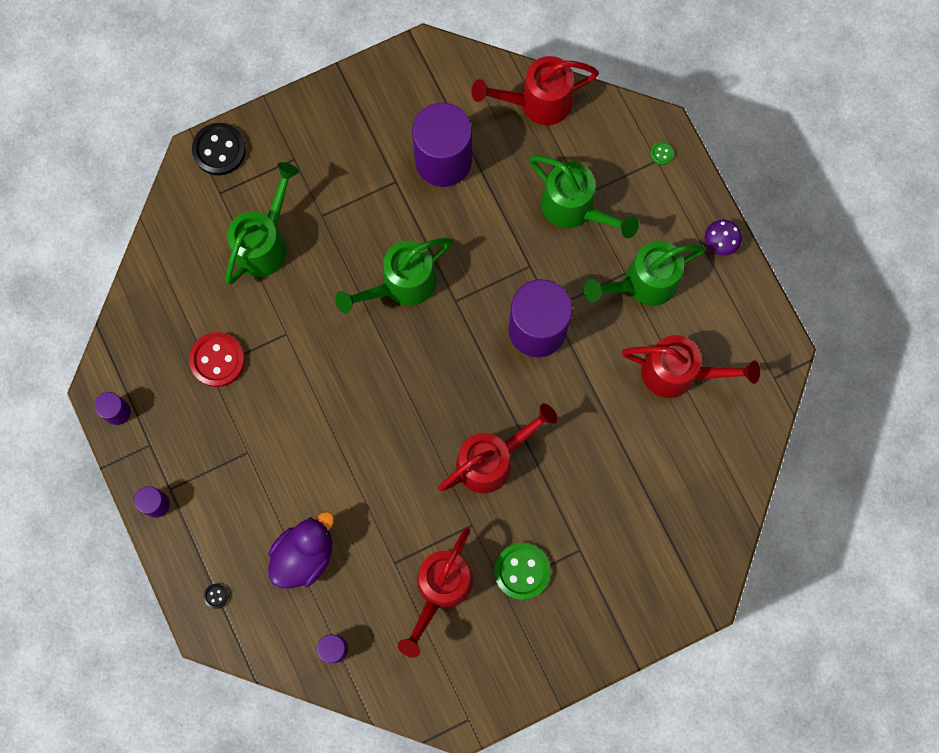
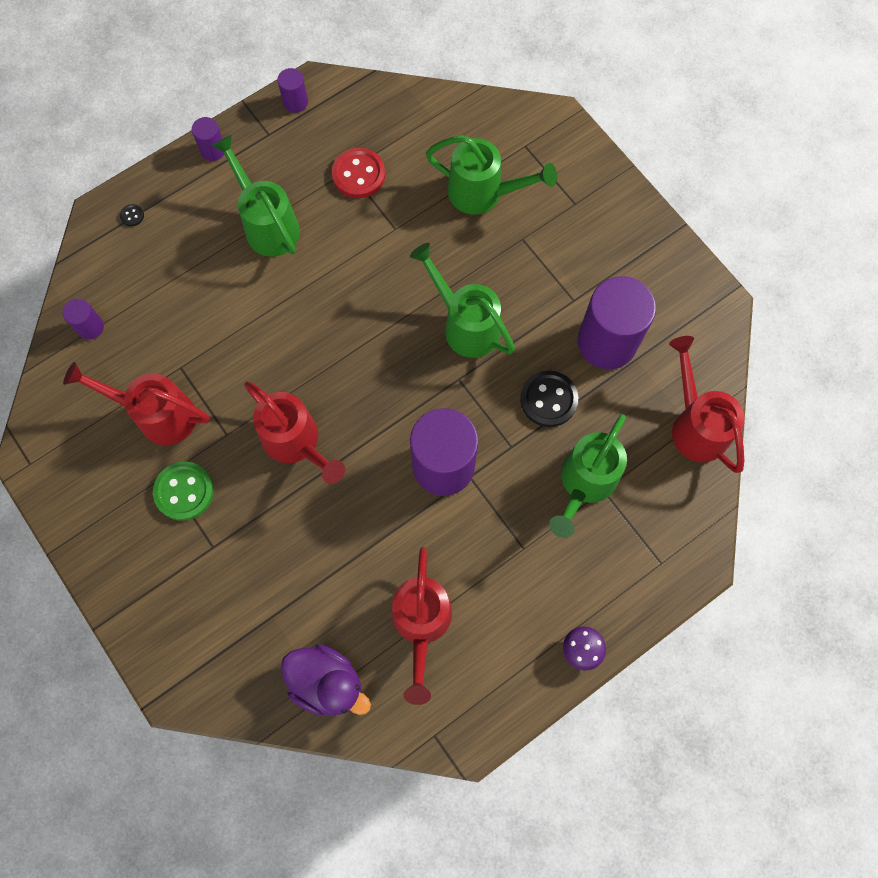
camera: 80 degrees right, 5 degrees down
black button [192,123,246,175] -> black button moved to [520,370,578,427]
purple duck [268,511,334,589] -> purple duck moved to [281,644,371,716]
green watering can [583,241,706,306] -> green watering can moved to [212,135,300,257]
green button [650,142,674,165] -> none

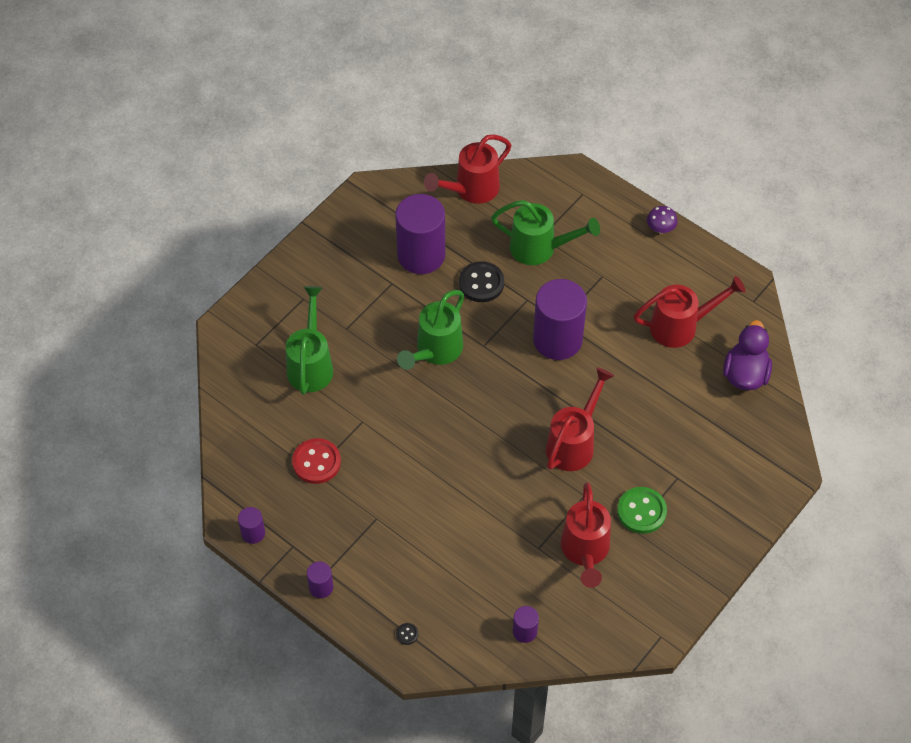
camera: 105 degrees left, 15 degrees down
green watering can [212,135,300,257] -> none

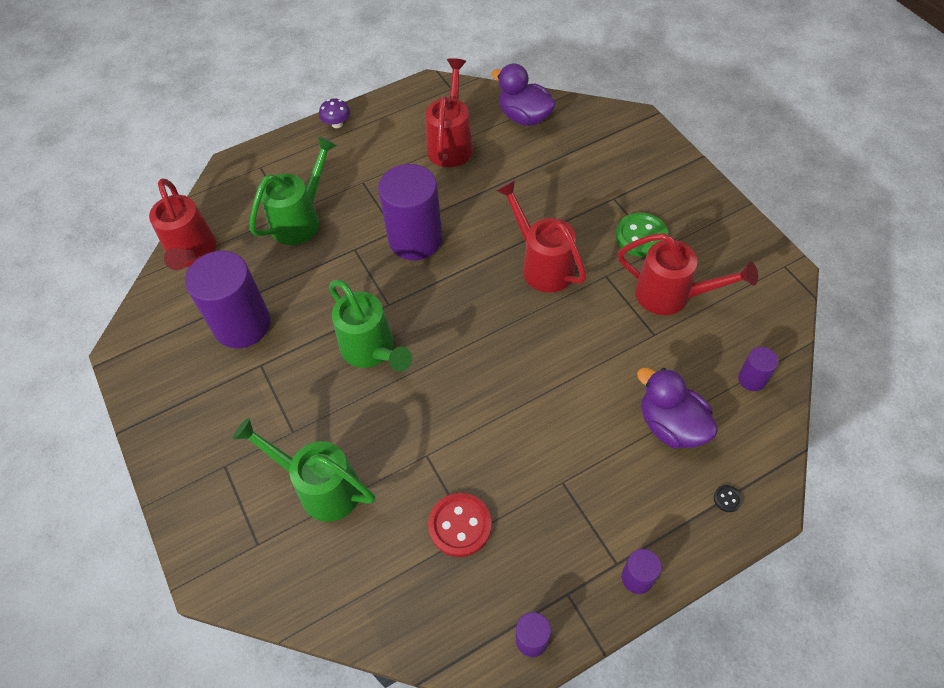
camera: 65 degrees left, 0 degrees up
black button [459,261,504,302] -> none
none -> purple duck [637,368,718,449]

